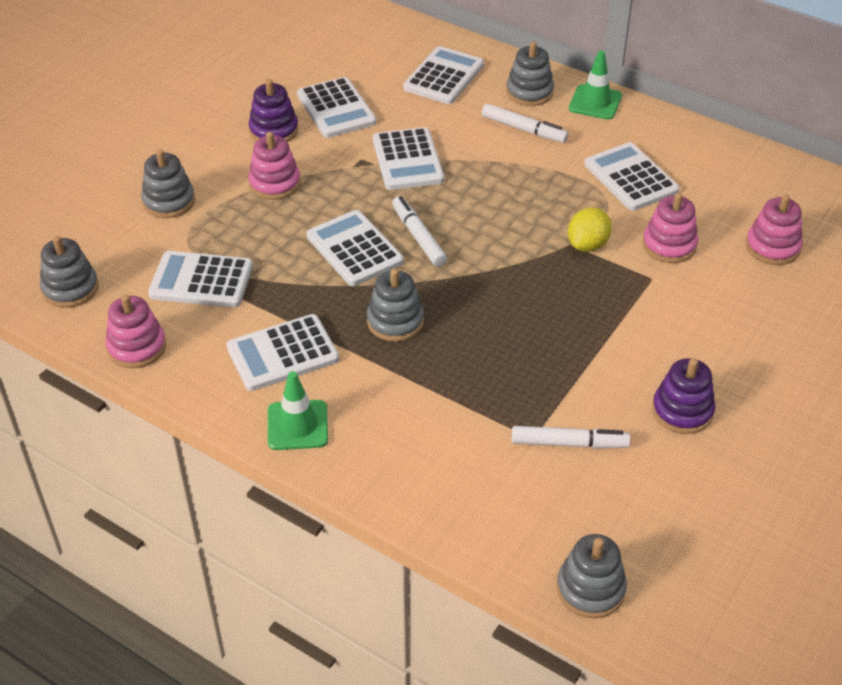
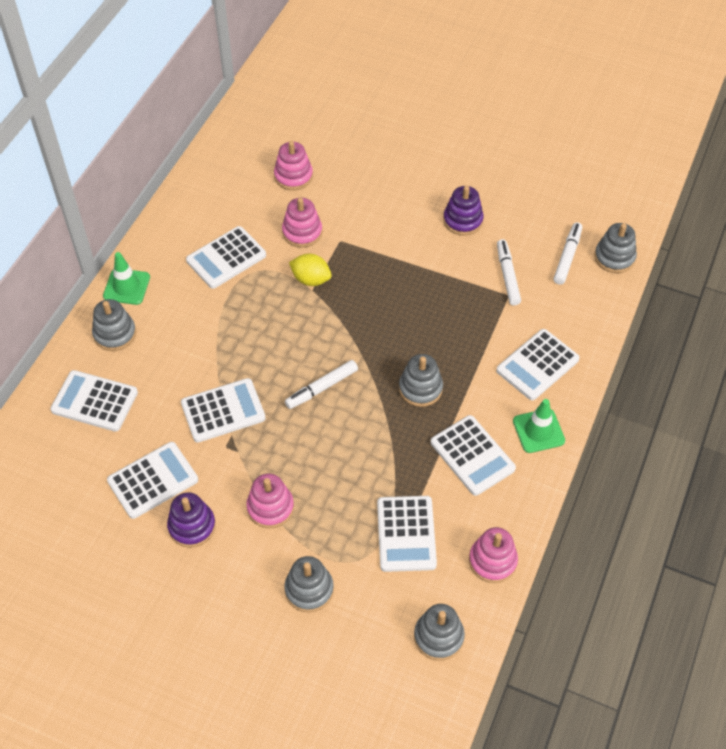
camera: 100 degrees left, 10 degrees up
white calculator [307,210,404,286] -> white calculator moved to [496,329,580,400]
white marker [482,104,569,143] -> white marker moved to [553,222,582,285]

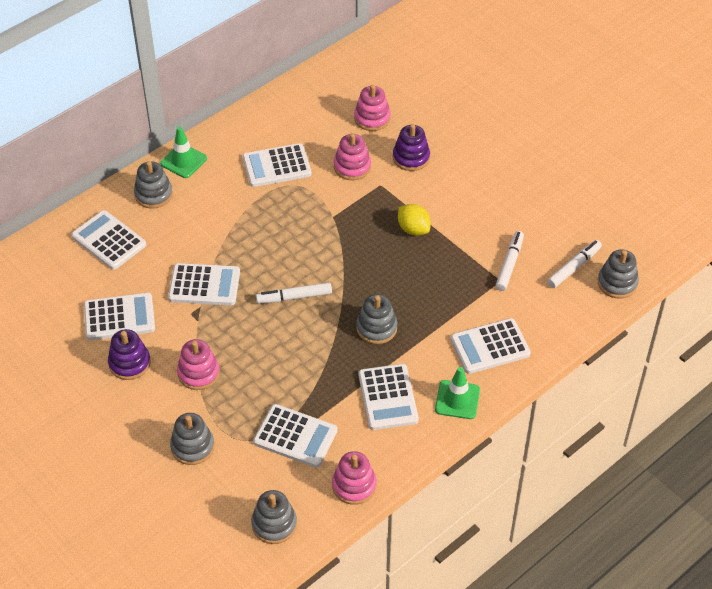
camera: 25 degrees right, 5 degrees down
yellow lemon [289,254,332,286] -> yellow lemon moved to [398,204,431,236]
white calculator [377,496,437,572] -> white calculator turned 90 degrees counterclockwise [253,404,338,468]
purple stacking toy [443,186,484,236] -> purple stacking toy moved to [393,124,430,171]

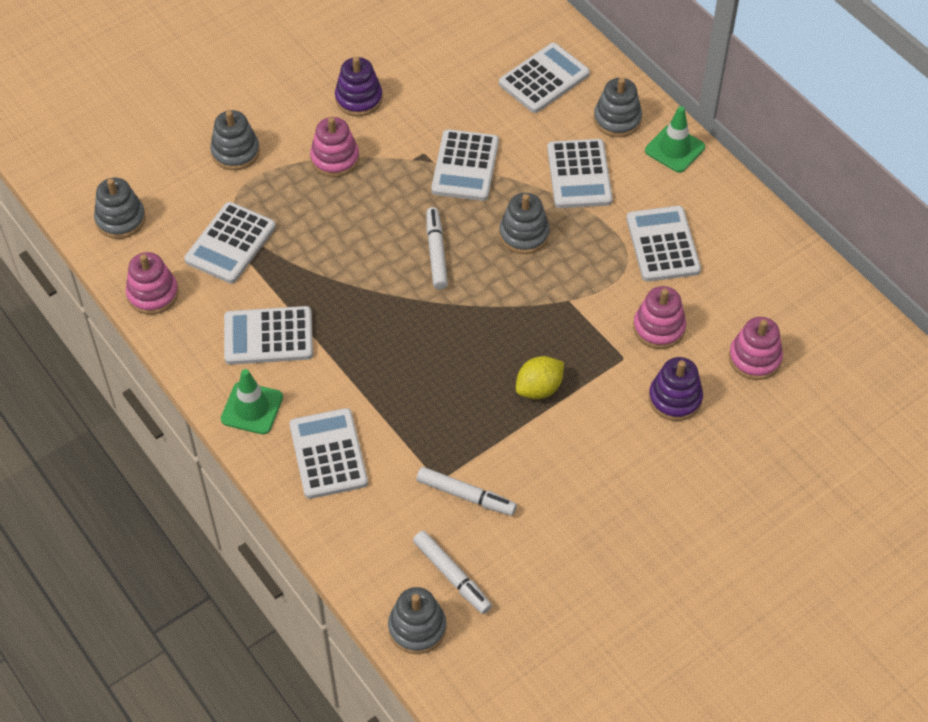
camera: 95 degrees right, 5 degrees up
white calculator [84,293,155,340] -> white calculator moved to [547,139,613,208]
grey stacking toy [356,294,398,344] -> grey stacking toy moved to [499,193,550,254]

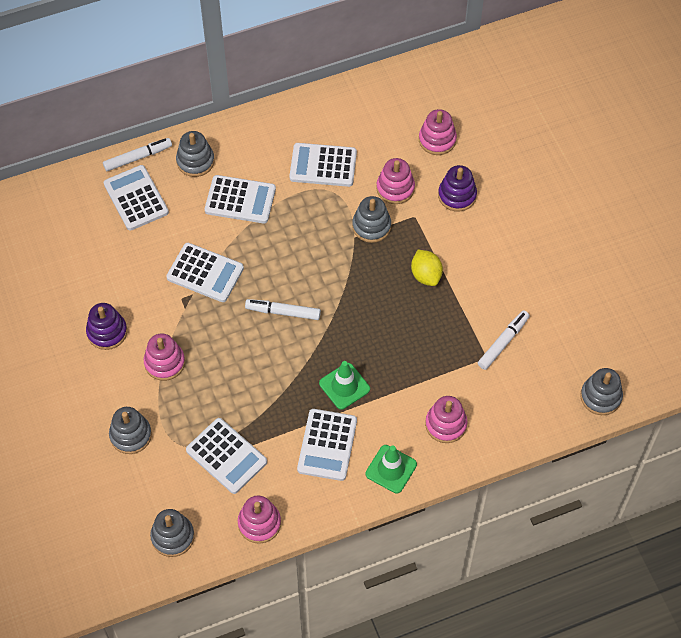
camera: 75 degrees left, 5 degrees up
white calculator [289,408,368,499] -> pink stacking toy [425,396,468,443]
white marker [413,531,492,614] -> white marker moved to [103,138,172,171]
grey stacking toy [499,193,550,254] -> grey stacking toy moved to [352,196,391,243]
green traffic cone [645,106,705,173] -> green traffic cone moved to [319,361,370,410]

